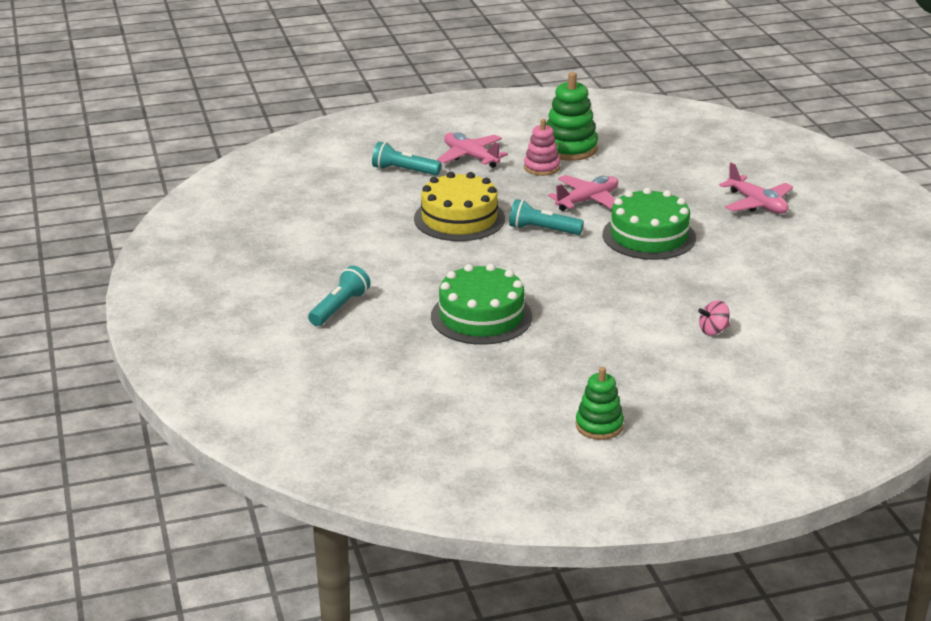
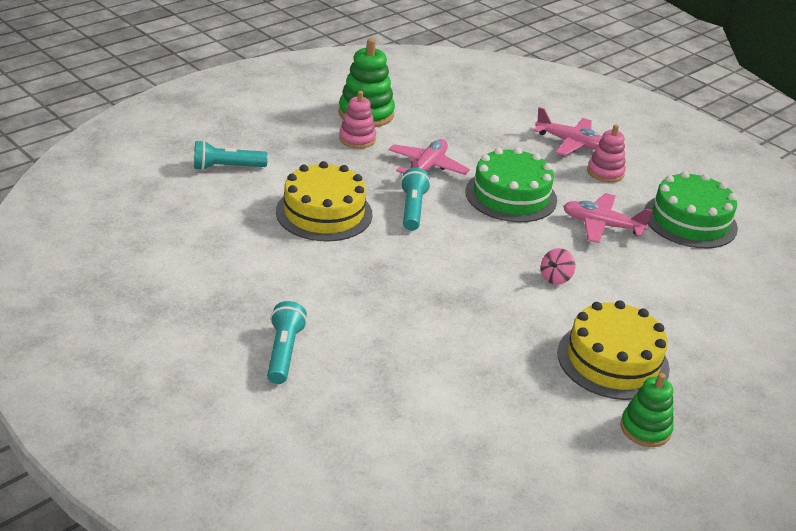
camera: 30 degrees left, 5 degrees up
green cake [431,264,532,345] -> green cake moved to [644,171,738,248]
pink plane [437,132,508,168] -> pink plane moved to [563,193,653,243]
turquoise flashlight [509,199,584,235] -> turquoise flashlight turned 105 degrees clockwise [400,168,431,231]
pink spinning top [698,300,730,335] -> pink spinning top moved to [541,248,576,285]
none -> yellow cake [557,300,670,400]
none -> pink stacking toy [587,125,626,182]

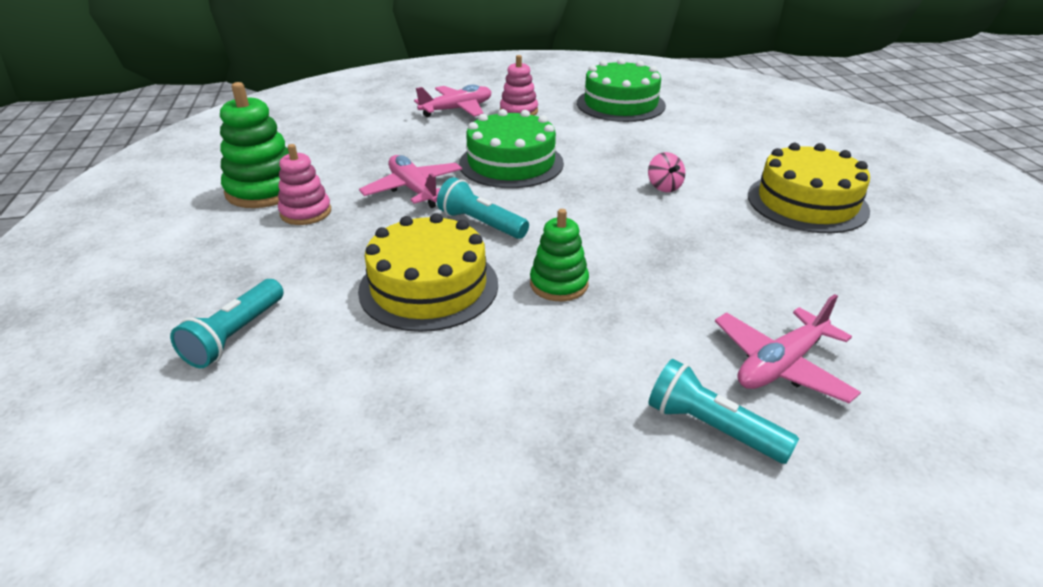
camera: 55 degrees left, 0 degrees up
pink plane [563,193,653,243] -> pink plane moved to [715,294,861,403]
green stacking toy [620,373,674,447] -> green stacking toy moved to [530,209,589,301]

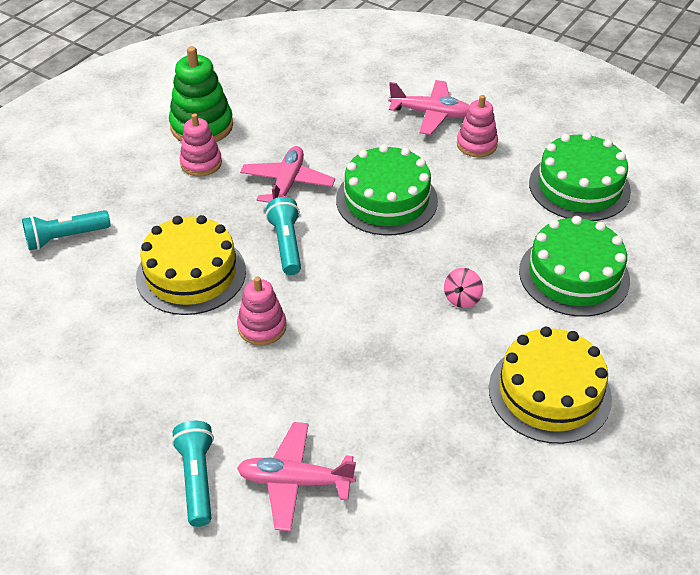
camera: 45 degrees right, 10 degrees up
green stacking toy [530,209,589,301] -> pink stacking toy [237,277,286,345]
none -> green cake [519,216,630,317]

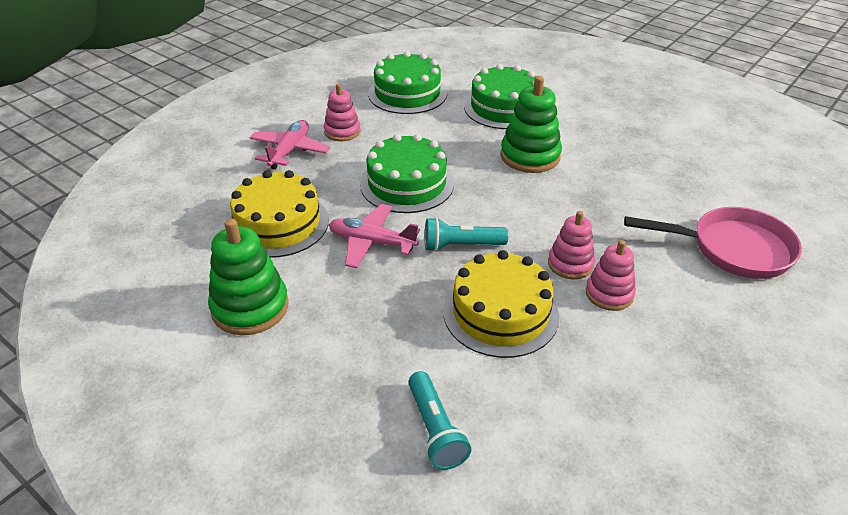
camera: 85 degrees left, 5 degrees down
turquoise flashlight [172,421,214,527] -> none
pink stacking toy [179,113,222,176] -> pink stacking toy moved to [586,240,636,311]
pink plane [237,422,356,531] -> pink pan [624,207,802,279]
pink spinning top [444,268,483,308] -> green stacking toy [500,76,562,173]
yellow cake [489,327,612,444] -> yellow cake moved to [230,170,329,258]

